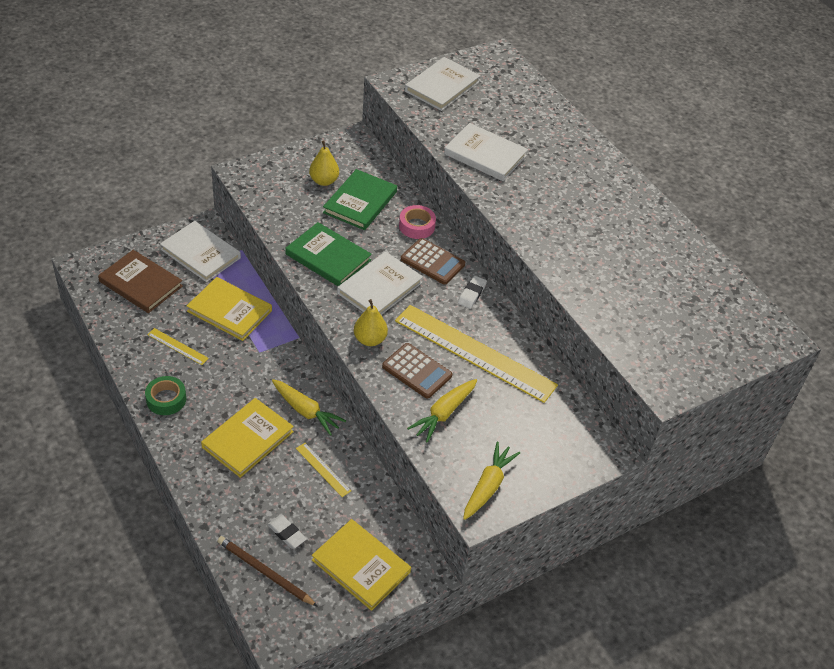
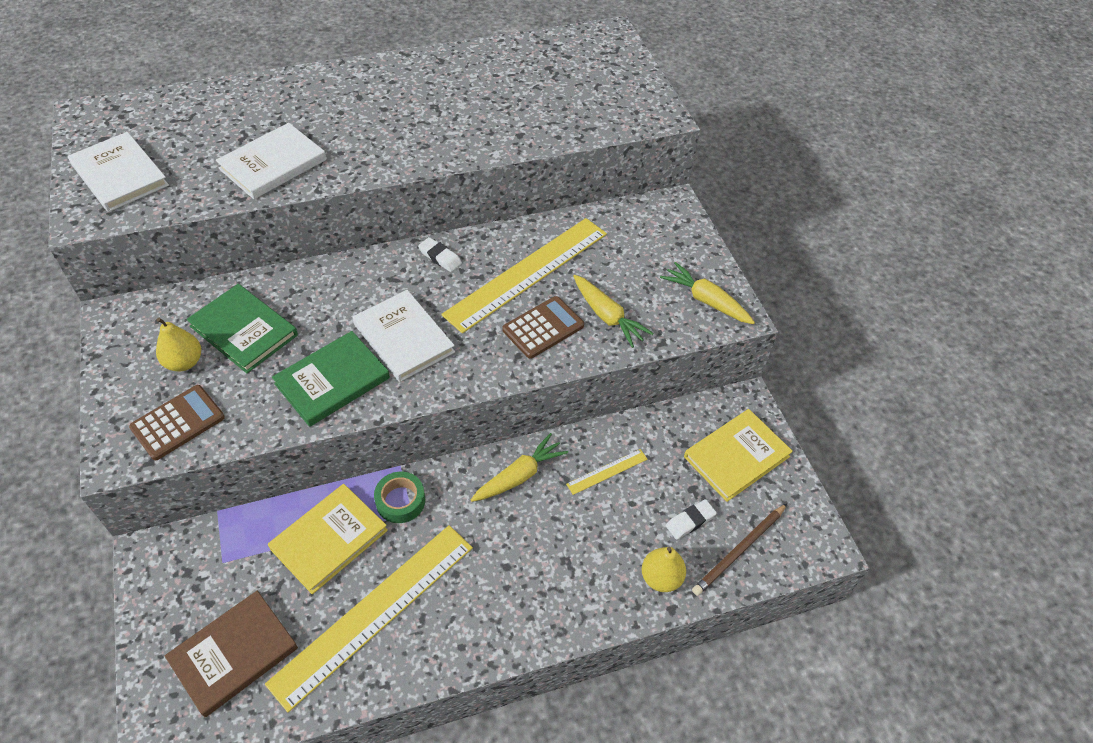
camera: 75 degrees left, 5 degrees up
green tape [145,376,186,415] -> green tape moved to [374,472,425,523]
yellow ruler [147,328,209,365] -> yellow ruler [265,525,473,712], size x2.41
white book [160,221,241,282] -> none
yellow book [201,398,294,478] -> none
yellow pear [354,299,388,346] -> yellow pear moved to [642,547,686,592]
pink tape [399,205,436,239] -> none
brown calculator [401,238,465,284] -> brown calculator moved to [129,385,225,460]

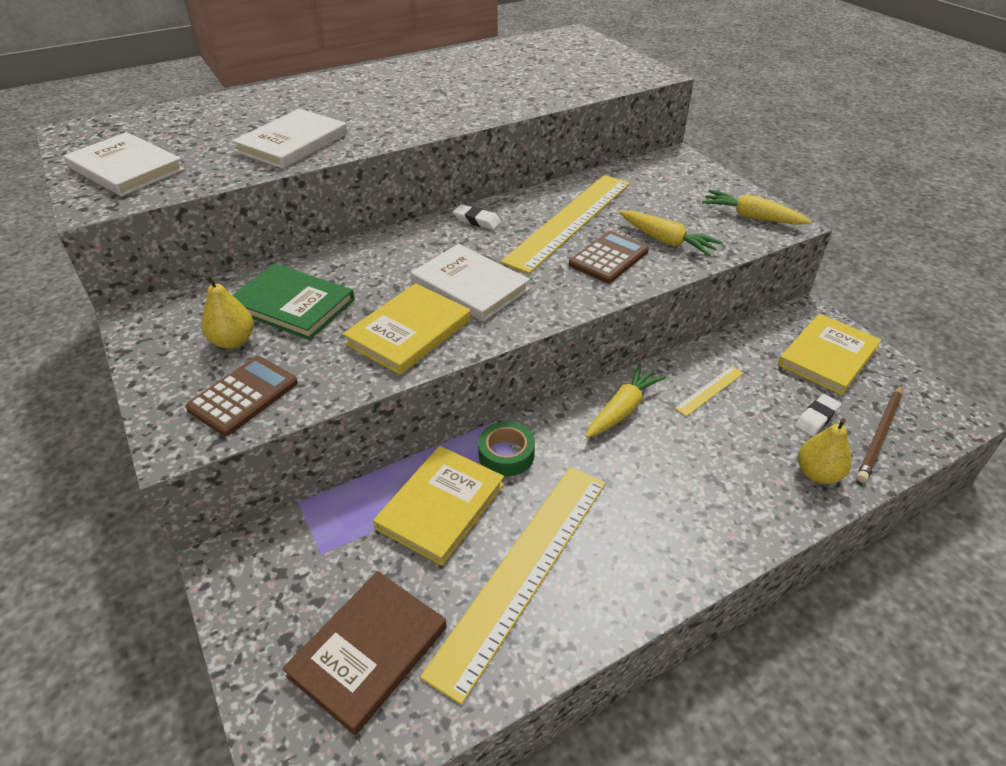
camera: 10 degrees left, 10 degrees down
green book [272,331,390,427] -> yellow book [343,283,471,375]

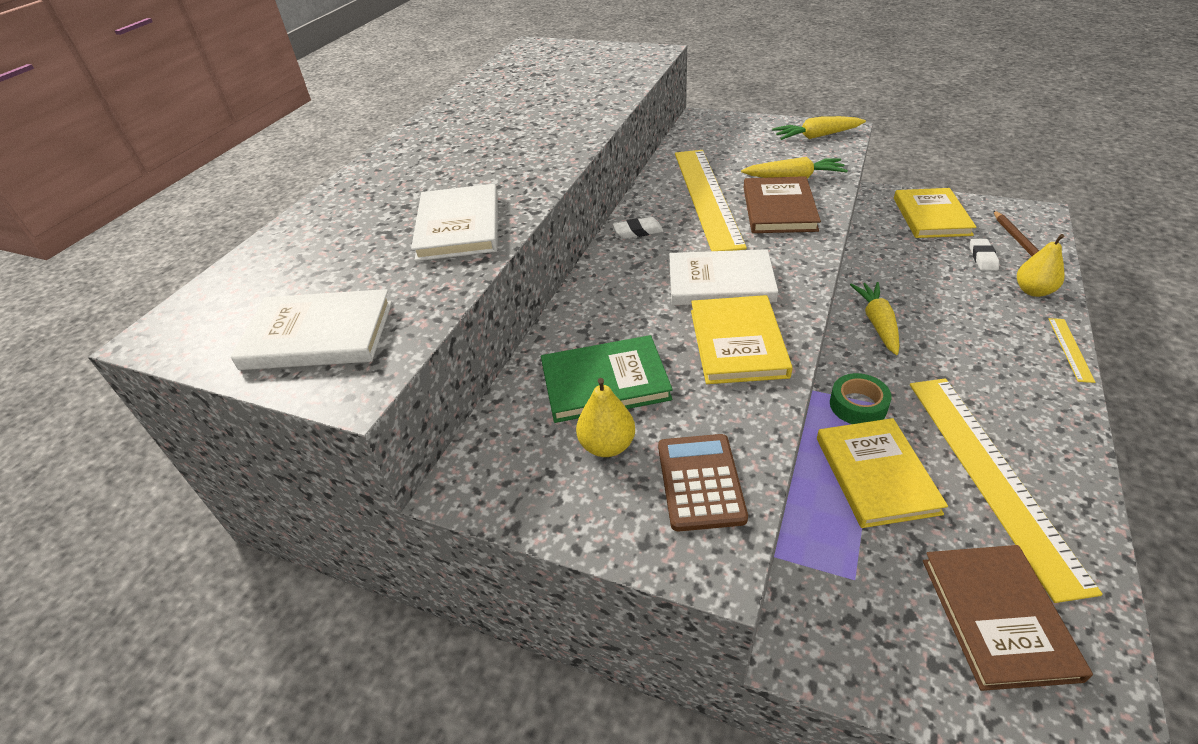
camera: 35 degrees left, 0 degrees up
brown calculator [569,231,649,283] -> brown book [744,176,821,233]
yellow ruler [675,366,744,417] -> yellow ruler moved to [1049,318,1096,383]

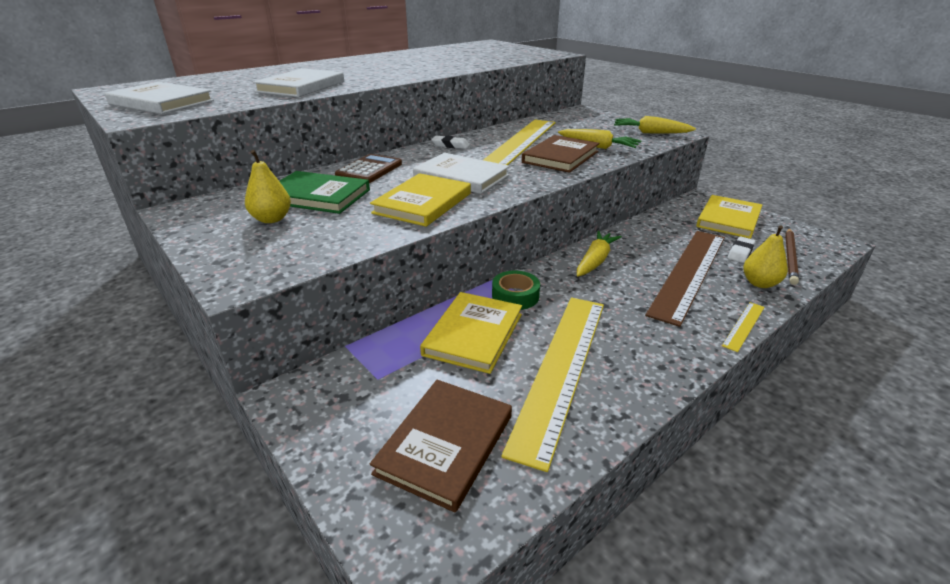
camera: 25 degrees right, 10 degrees down
brown calculator [658,434,748,531] -> brown calculator moved to [335,154,402,183]
none -> brown ruler [645,231,725,327]

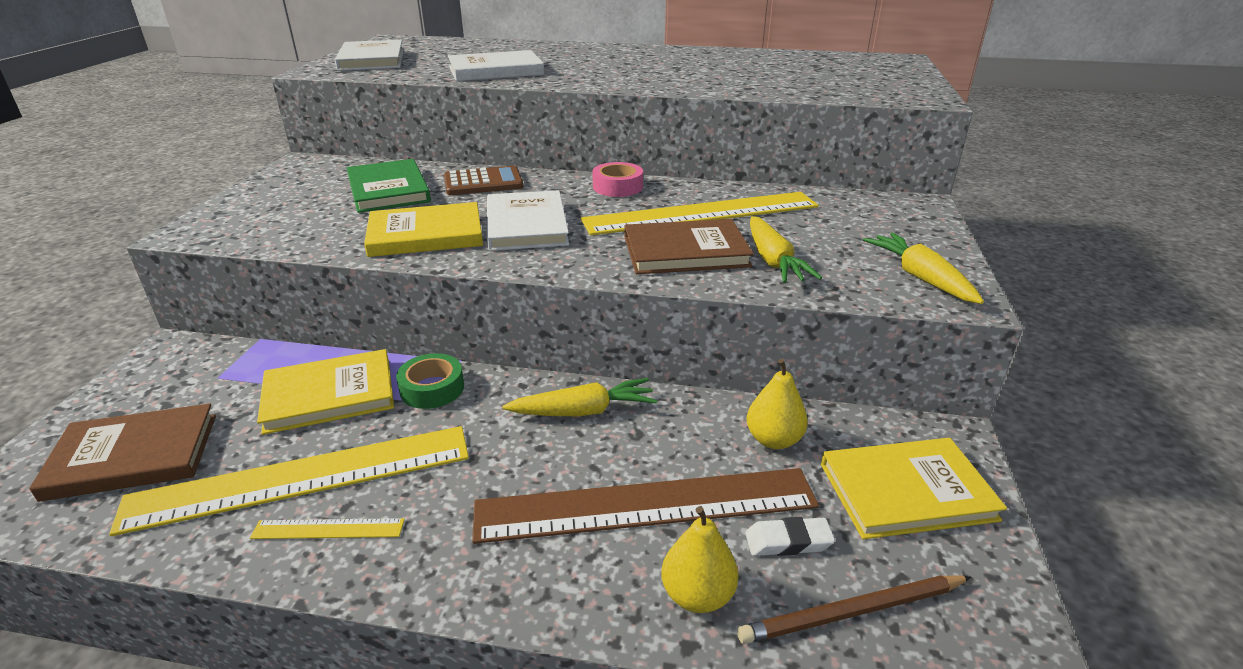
camera: 50 degrees right, 0 degrees up
yellow pear [245,150,291,223] -> yellow pear moved to [747,359,808,449]
white eraser [431,136,470,149] -> pink tape [592,162,643,197]
yellow ruler [722,302,765,352] -> yellow ruler moved to [250,518,405,539]

